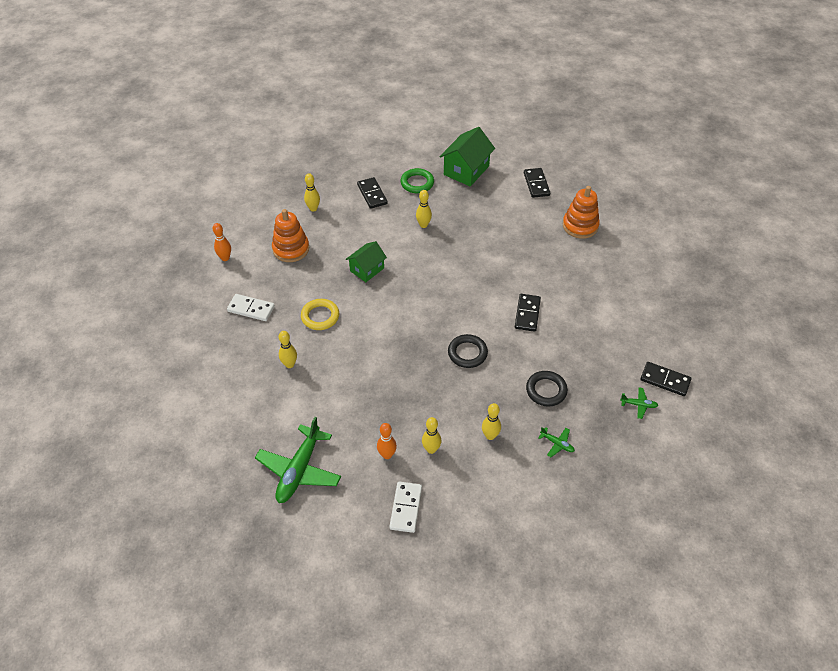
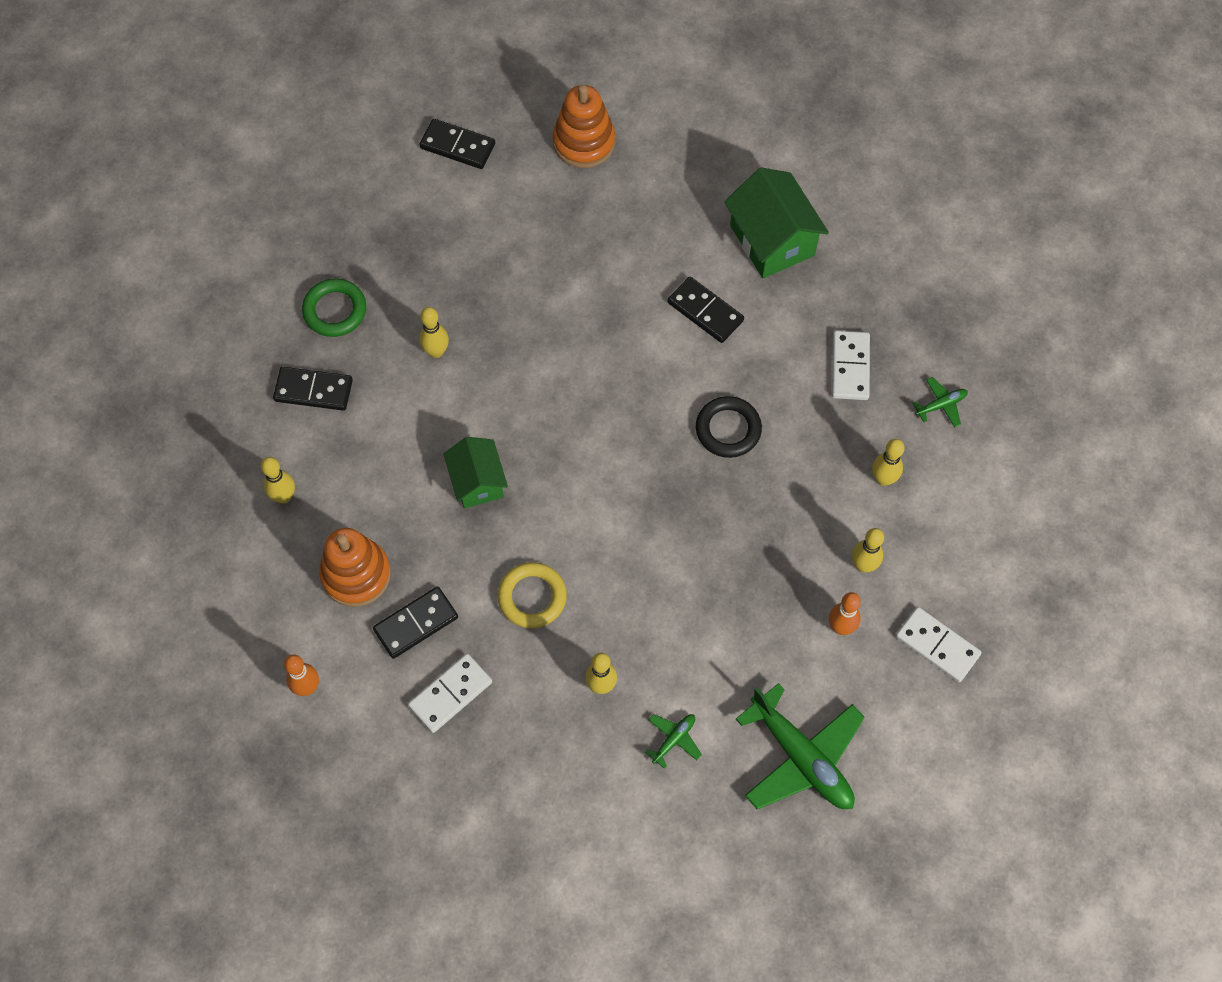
camera: 60 degrees left, 15 degrees up
green house [440,127,495,187] -> green house moved to [724,167,829,278]
black ring [526,371,568,407] -> white domino [832,330,870,400]
green plane [620,388,659,419] -> green plane moved to [645,714,702,769]
black domino [640,362,691,396] -> black domino moved to [373,586,458,659]

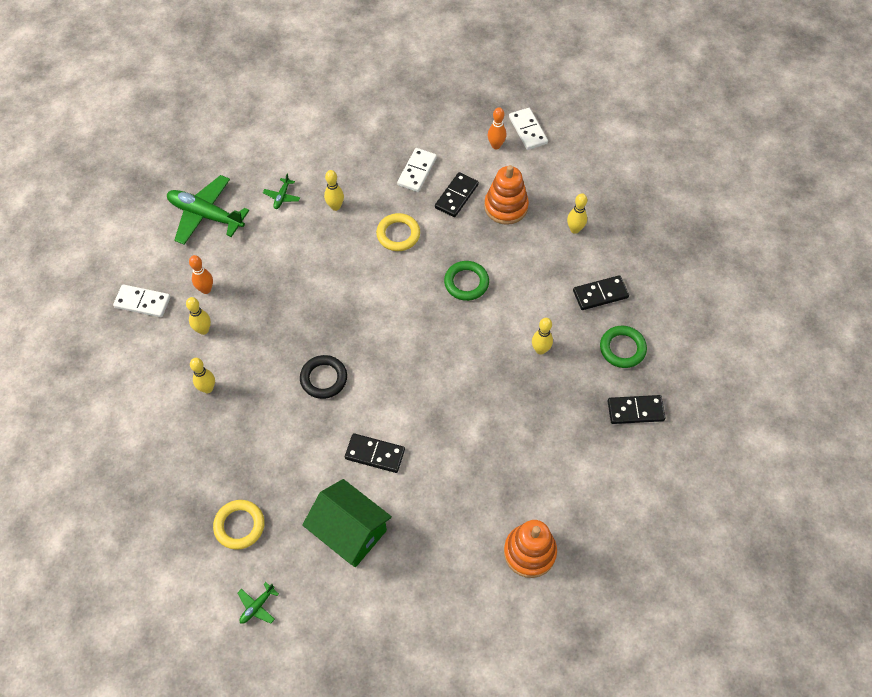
camera: 155 degrees right, 5 degrees down
black domino [419,119,495,169] -> black domino moved to [608,395,665,424]
green house [443,437,508,509] -> green ring [444,261,489,301]
white domino [832,330,870,400] -> white domino moved to [509,108,548,150]
green plane [912,377,968,428] -> green plane moved to [238,582,279,624]
none -> yellow ring [213,500,264,550]

